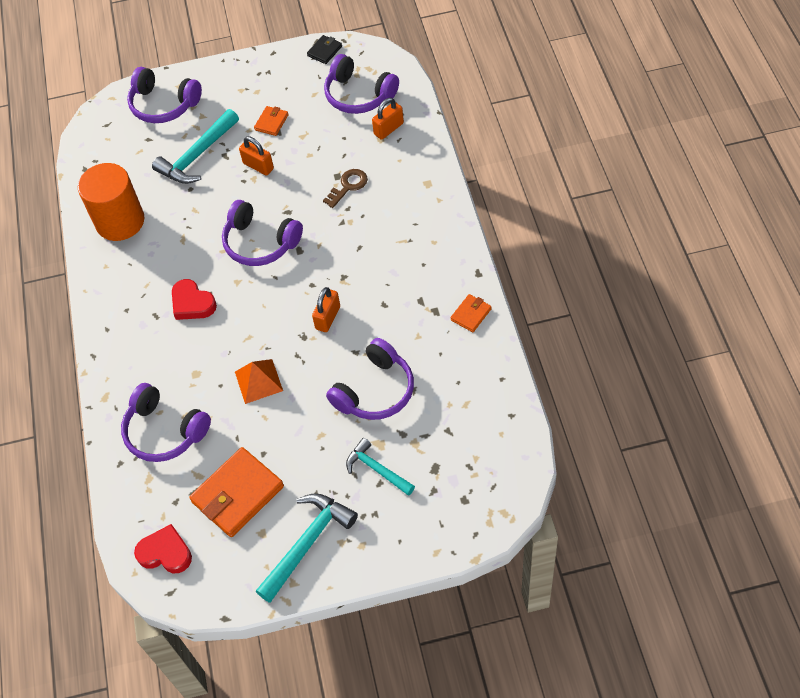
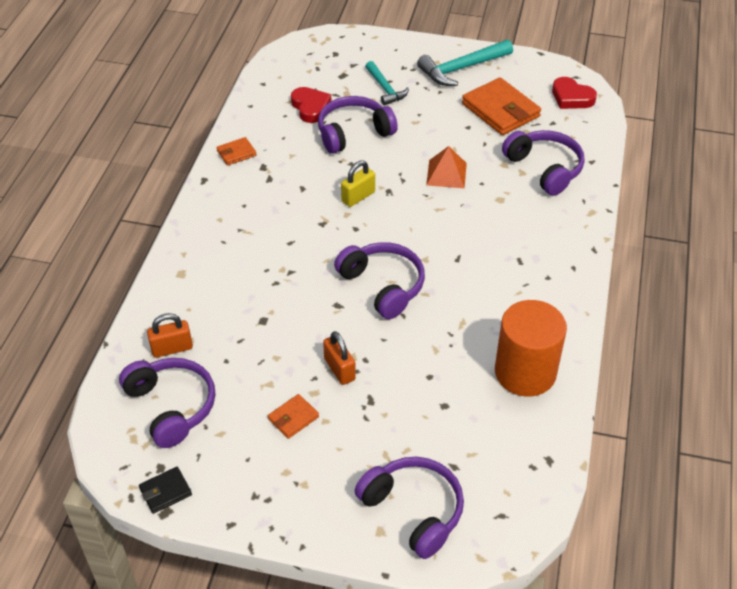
camera: 160 degrees left, 10 degrees down
turquoise hammer [152,109,239,184] -> none
red heart [172,279,217,320] -> red heart moved to [291,87,331,123]
orange wallet [189,447,284,537] -> orange wallet turned 75 degrees clockwise [462,77,541,135]
orange padlock [312,287,340,332] -> yellow padlock [341,160,375,207]
brown key [323,169,368,208] -> none

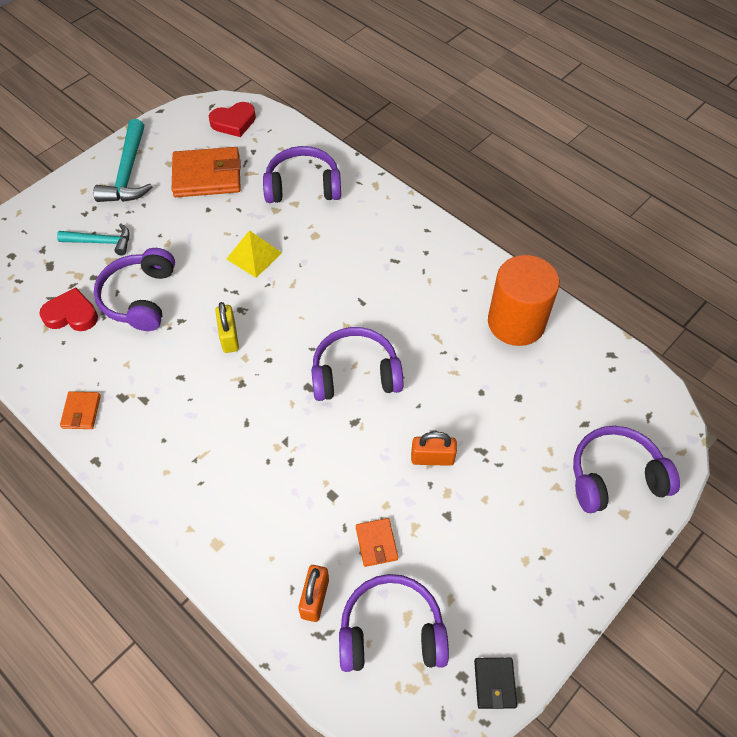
camera: 60 degrees left, 10 degrees up
orange wallet [268,394,319,439] -> orange wallet moved to [356,518,398,567]
orange pyramid [426,146,467,188] -> yellow pyramid [226,230,282,278]

